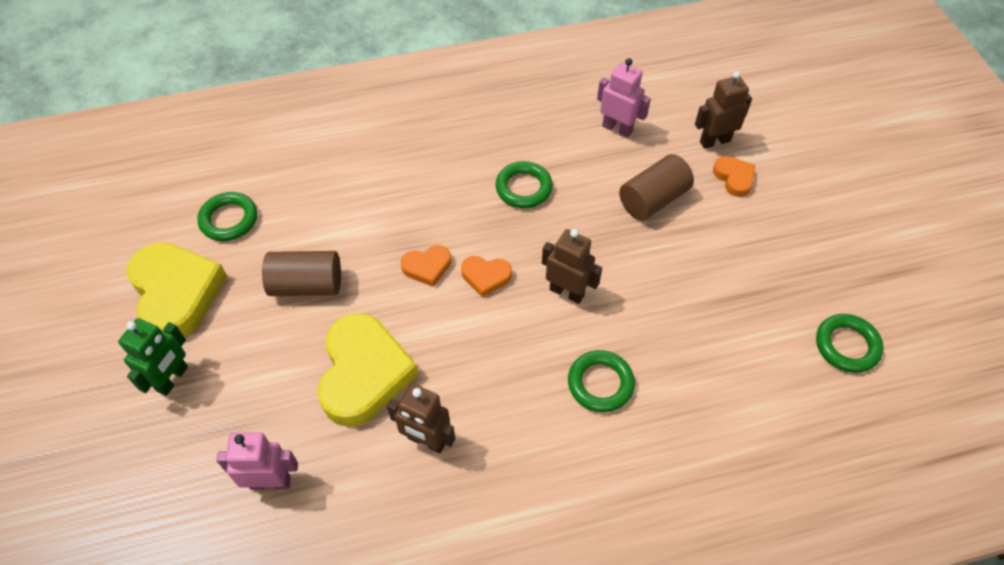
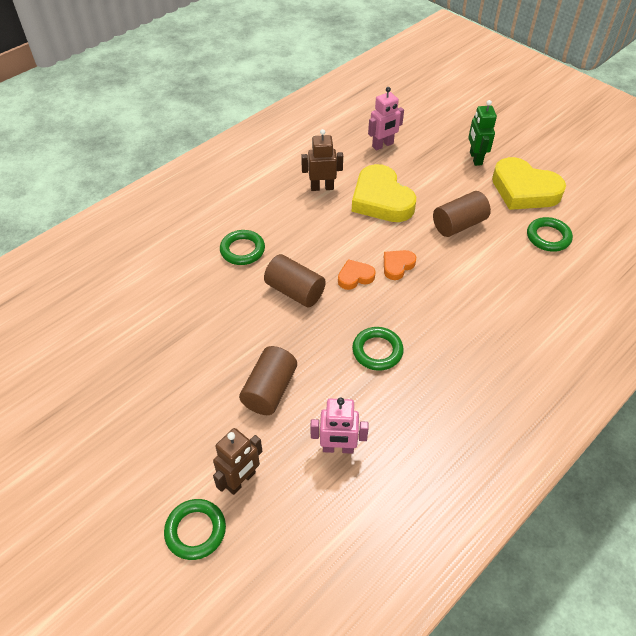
camera: 150 degrees right, 5 degrees down
brown robot [542,229,602,304] -> brown cylinder [264,254,326,307]
orange heart [713,156,755,197] -> none
green ring [816,314,884,373] -> green ring moved to [164,499,226,560]

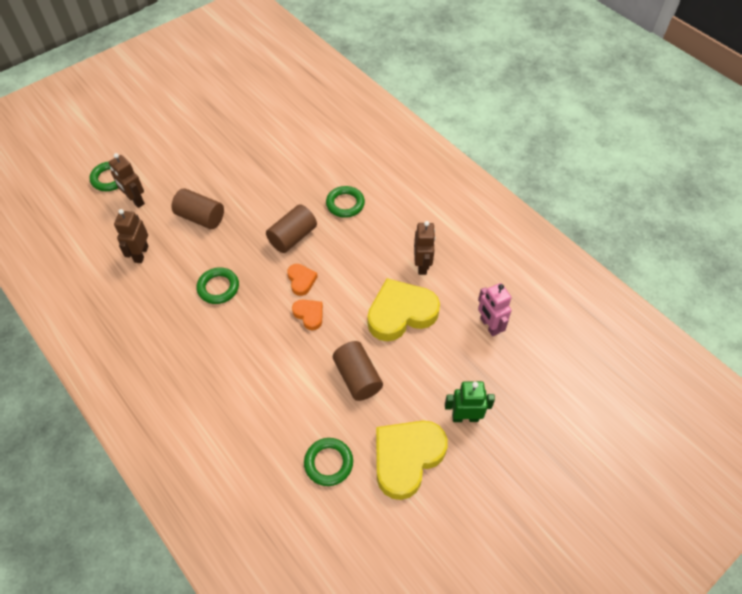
camera: 95 degrees right, 5 degrees up
pink robot [310,398,369,454] -> brown robot [114,209,149,263]

